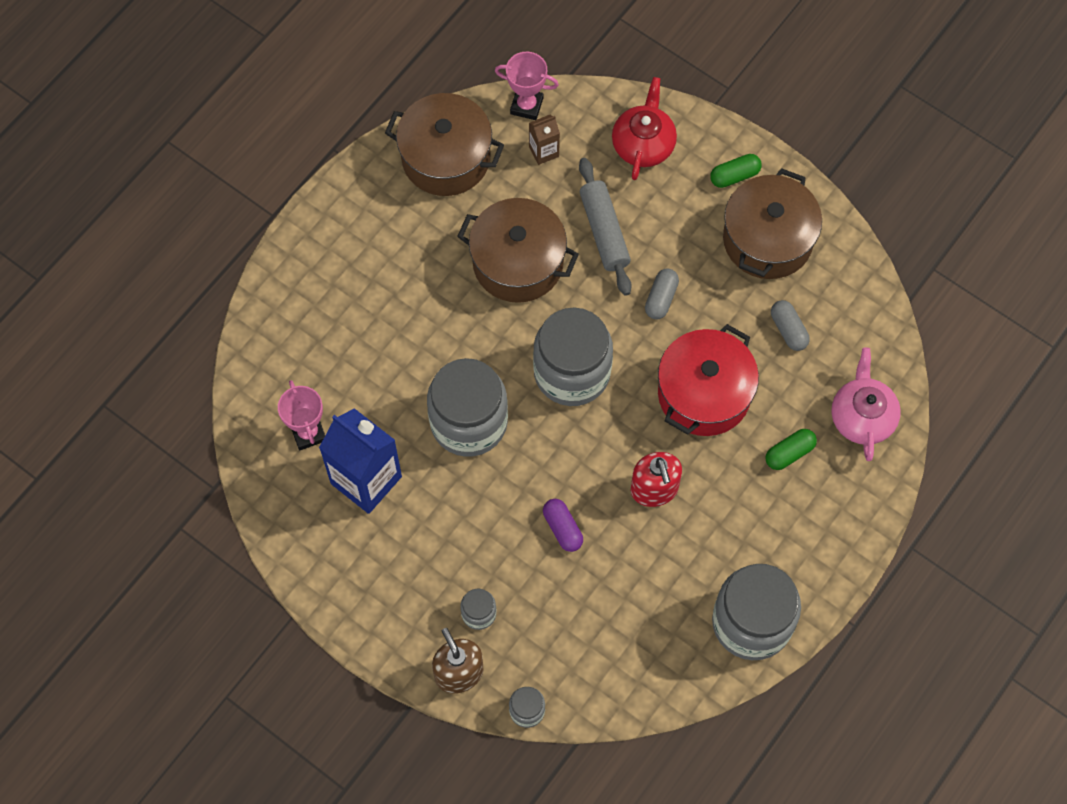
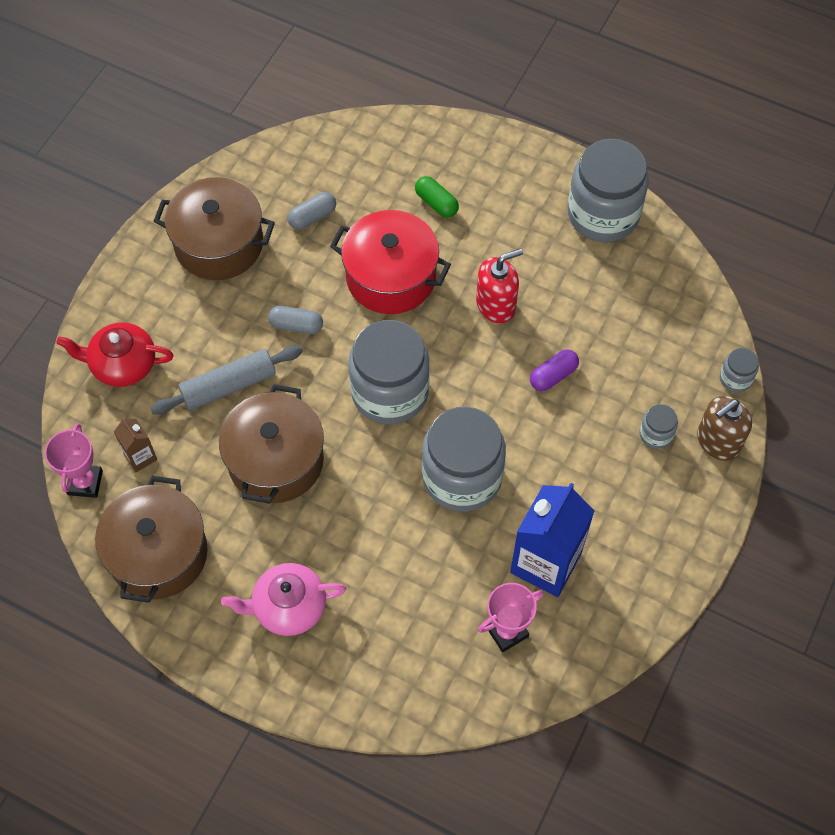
camera: 100 degrees left, 5 degrees down
green capsule [710,154,762,188] -> none
pink teapot [831,348,901,461] -> pink teapot moved to [221,563,346,636]

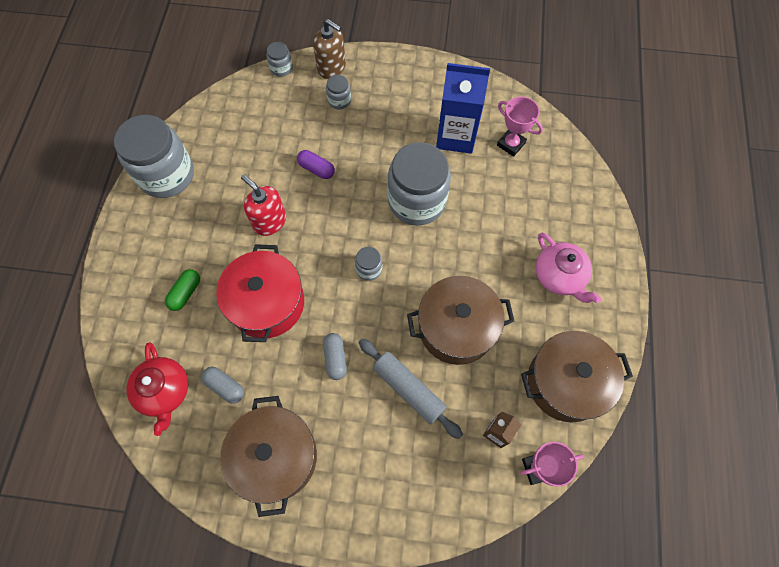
camera: 110 degrees left, 5 degrees up
red teapot [56,322,174,387] -> red teapot moved to [126,343,188,436]
grey jar [348,320,430,424] -> grey jar [355,247,382,281], size x0.43

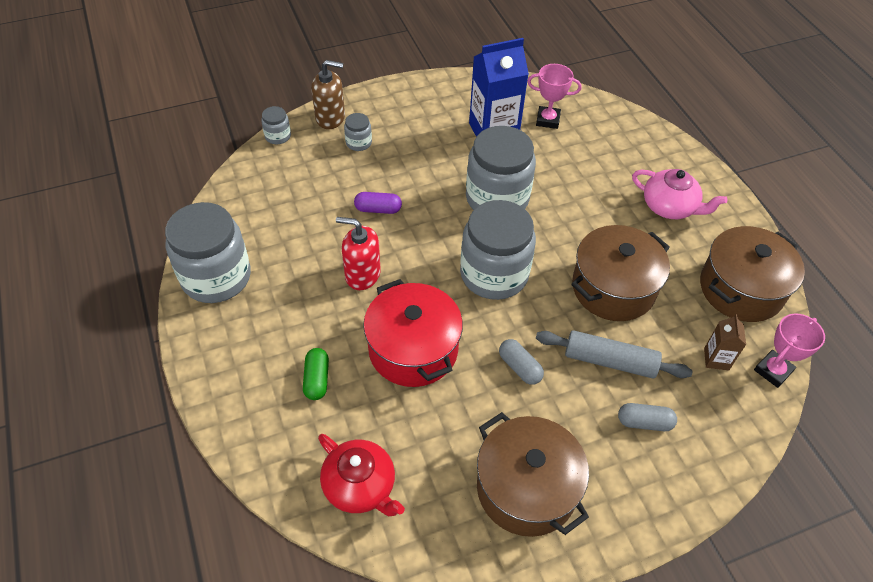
camera: 30 degrees left, 15 degrees down
grey capsule [201,367,244,404] -> grey capsule moved to [618,403,677,431]
grey jar [355,247,382,281] -> grey jar [460,200,536,300], size x2.31

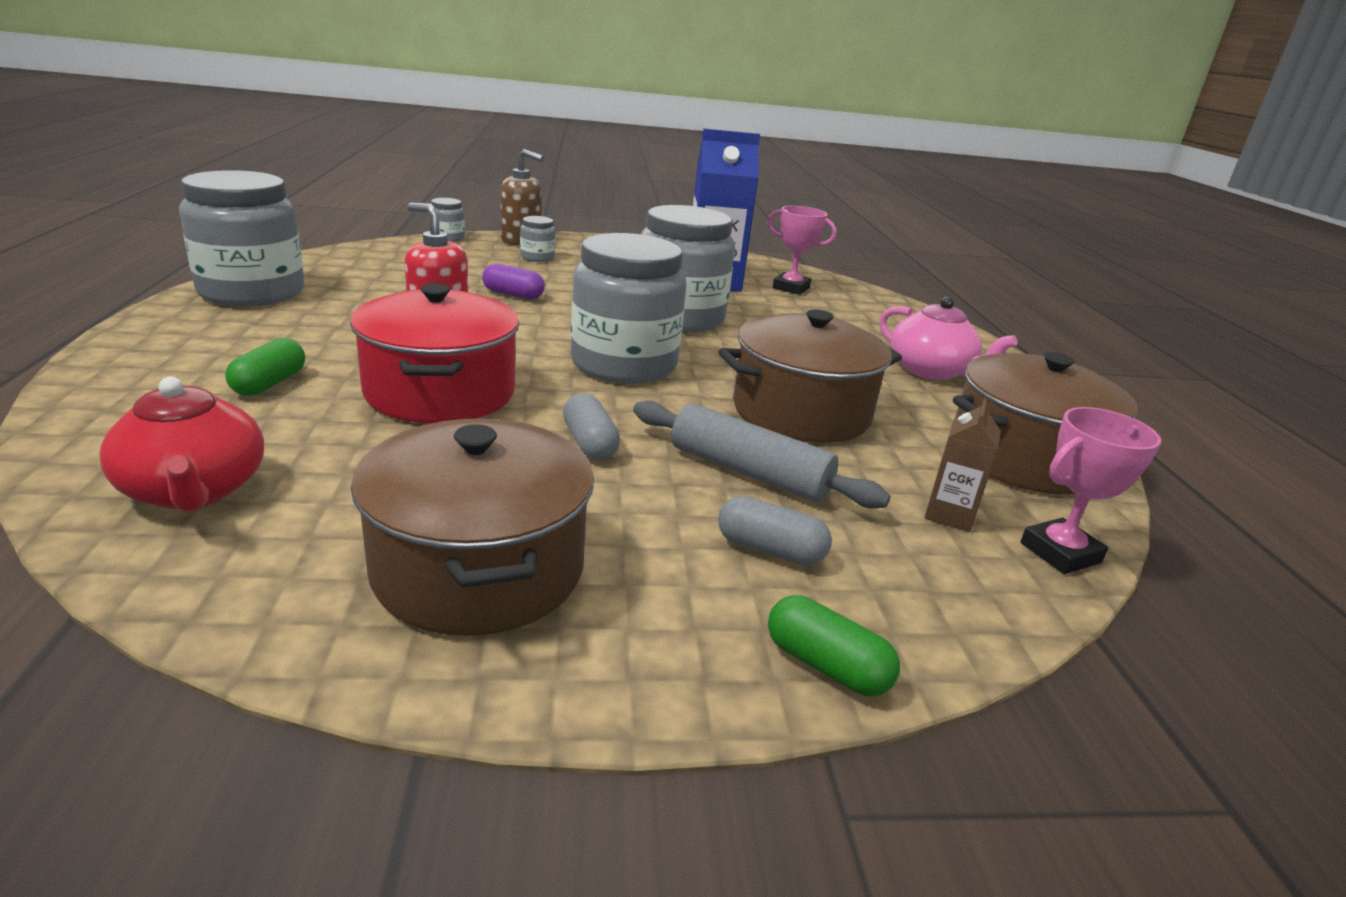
camera: 15 degrees right, 25 degrees down
none -> green capsule [768,595,900,696]

